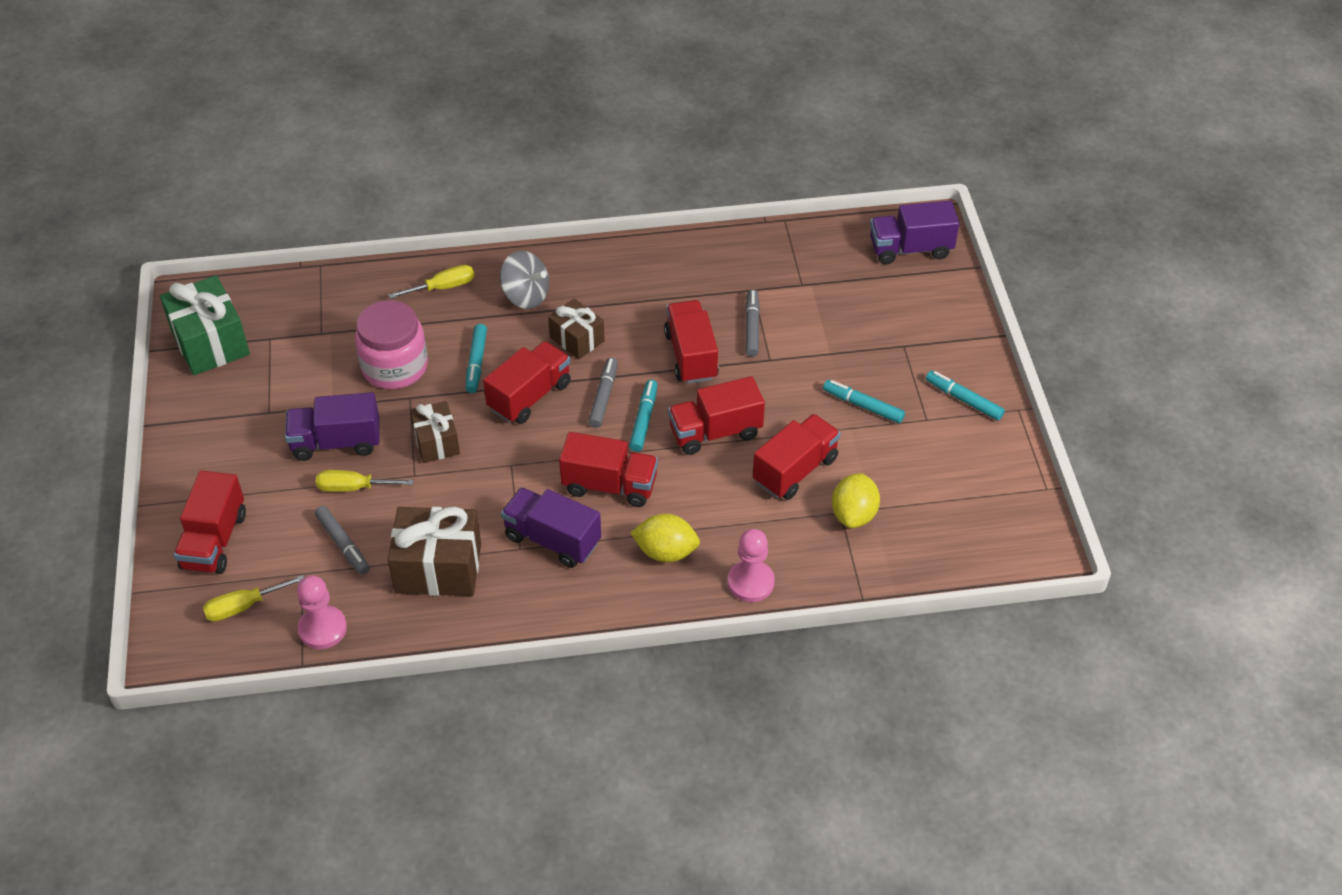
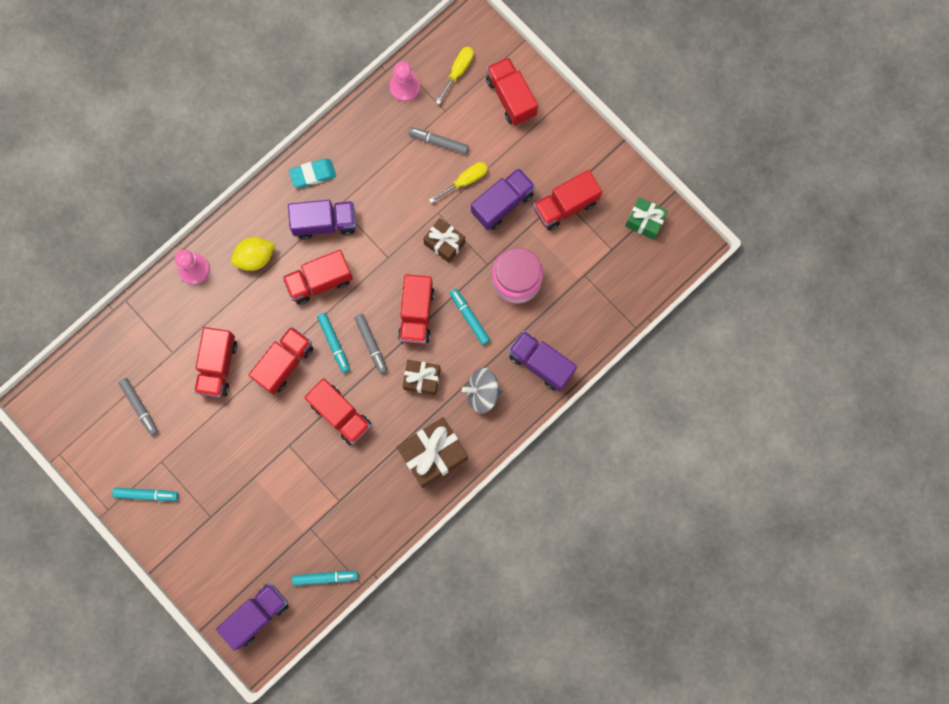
camera: 145 degrees right, 30 degrees up
green gift [160,275,250,375] -> green gift [625,197,668,240], size x0.61
brown gift [388,507,481,596] -> brown gift moved to [397,417,468,488]
yellow screwdriver [389,265,475,299] -> purple truck [509,331,577,391]
grey marker [745,289,760,357] -> grey marker moved to [119,378,158,436]
turquoise marker [823,380,905,423] -> turquoise marker moved to [292,571,358,586]
yellow lemon [832,473,880,528] -> none
none -> turquoise eraser [289,159,336,188]
none -> red truck [533,170,602,231]

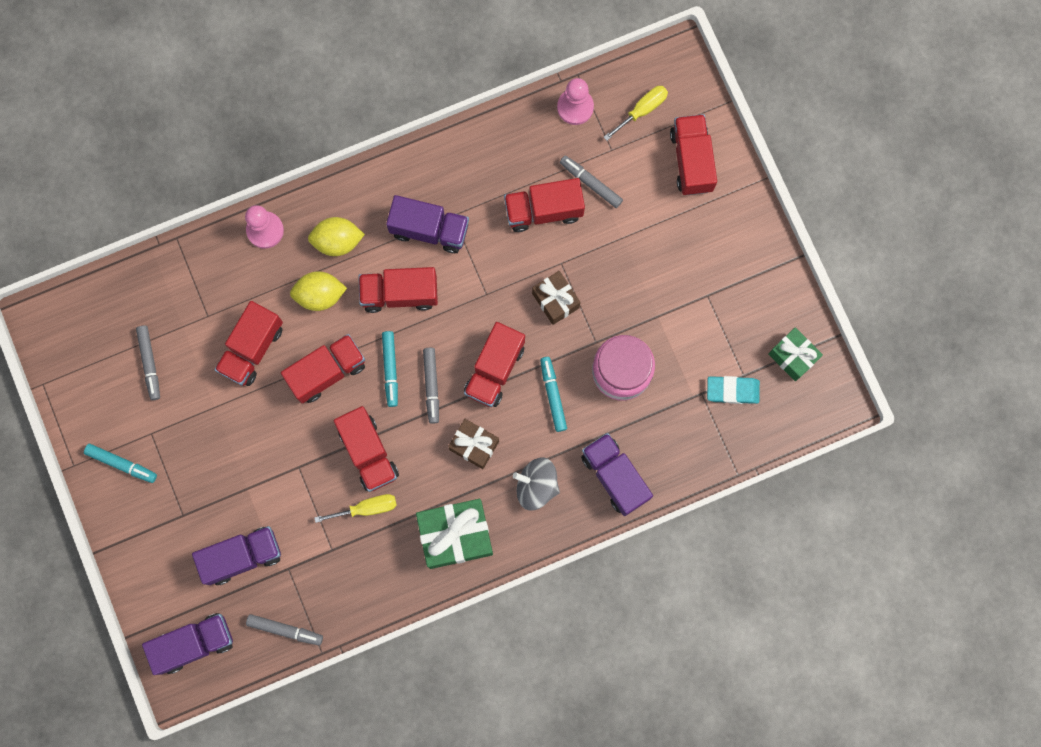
camera: 20 degrees right, 0 degrees up
turquoise eraser [289,159,336,188] -> turquoise eraser moved to [707,376,760,404]
turquoise marker [292,571,358,586] -> grey marker [246,614,323,645]
brown gift [397,417,468,488] -> green gift [416,499,493,569]
yellow screwdriver [429,162,488,203] -> yellow screwdriver moved to [314,494,397,523]
purple truck [471,168,535,230] -> purple truck moved to [192,526,281,585]
red truck [533,170,602,231] -> red truck moved to [504,178,585,232]
none -> yellow lemon [290,271,347,311]

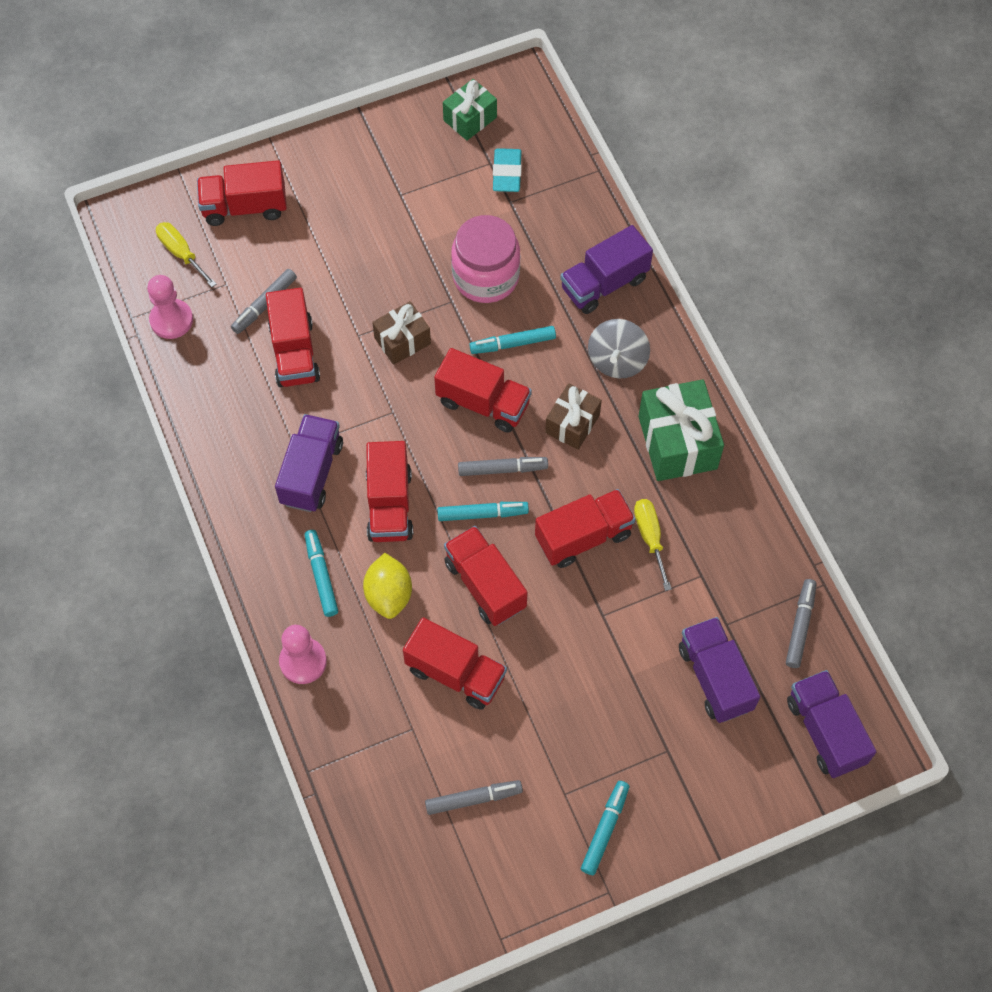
camera: 90 degrees left, 15 degrees down
yellow lemon [308,217,365,256] -> turquoise marker [305,530,338,617]

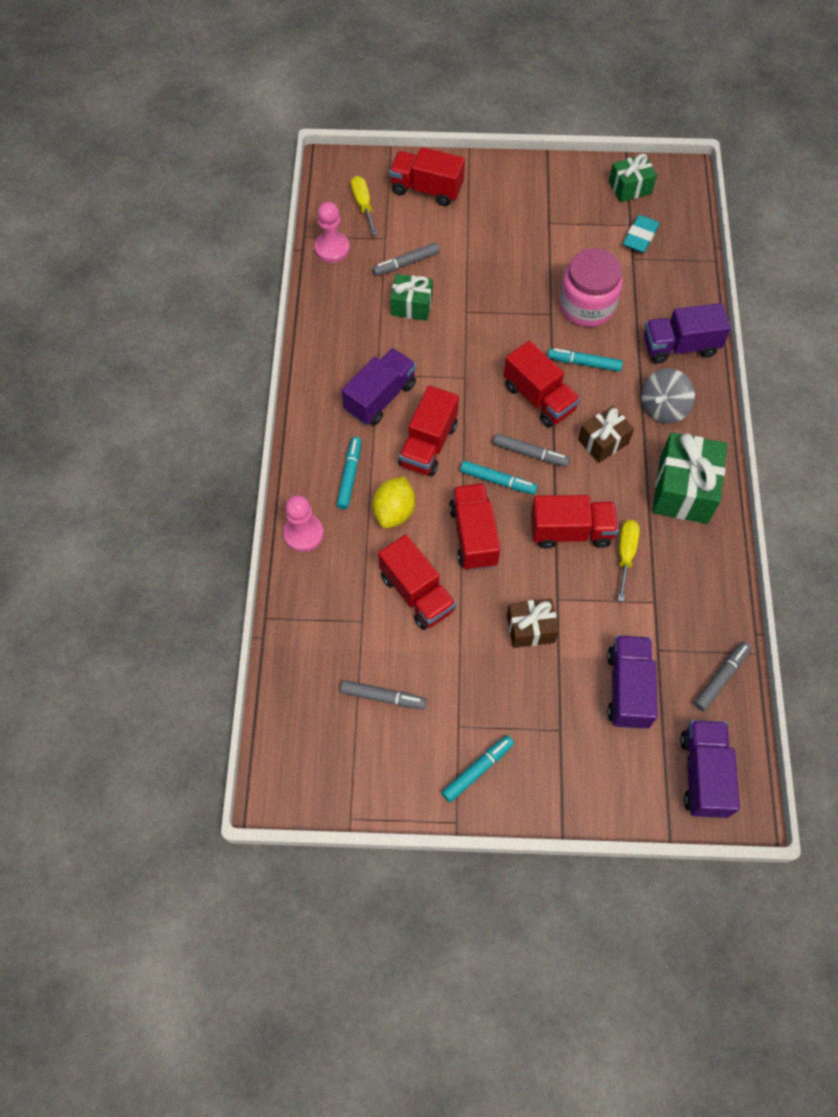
camera: 25 degrees right, 0 degrees up
red truck [266,288,320,387] -> green gift [390,274,433,321]
brown gift [372,301,431,365] -> brown gift moved to [507,598,559,648]

